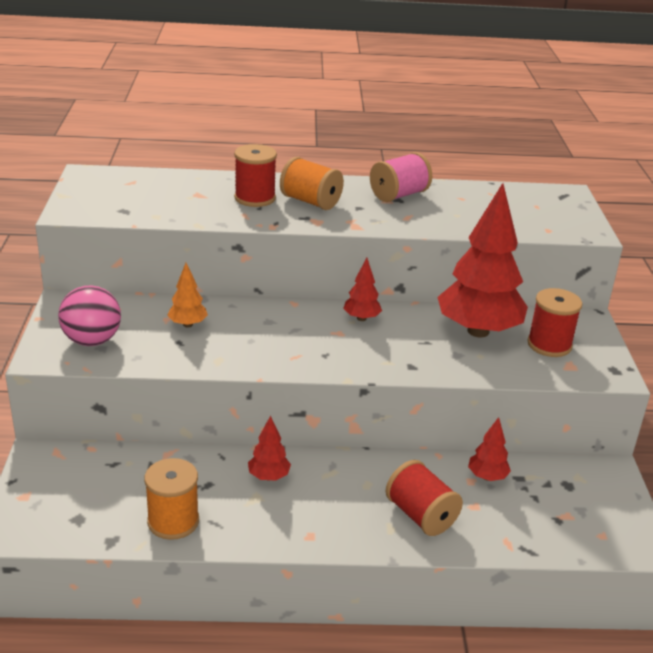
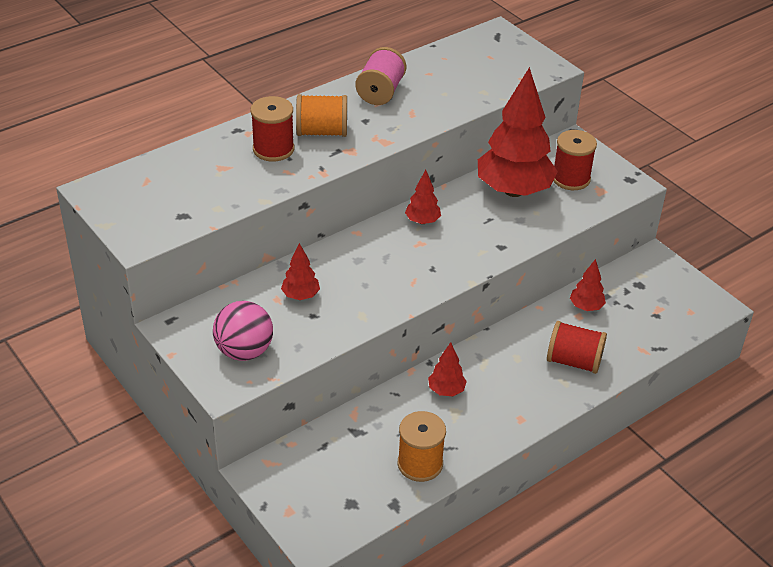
camera: 35 degrees left, 10 degrees up
orange tree [167,263,208,328] -> red tree [281,243,320,300]

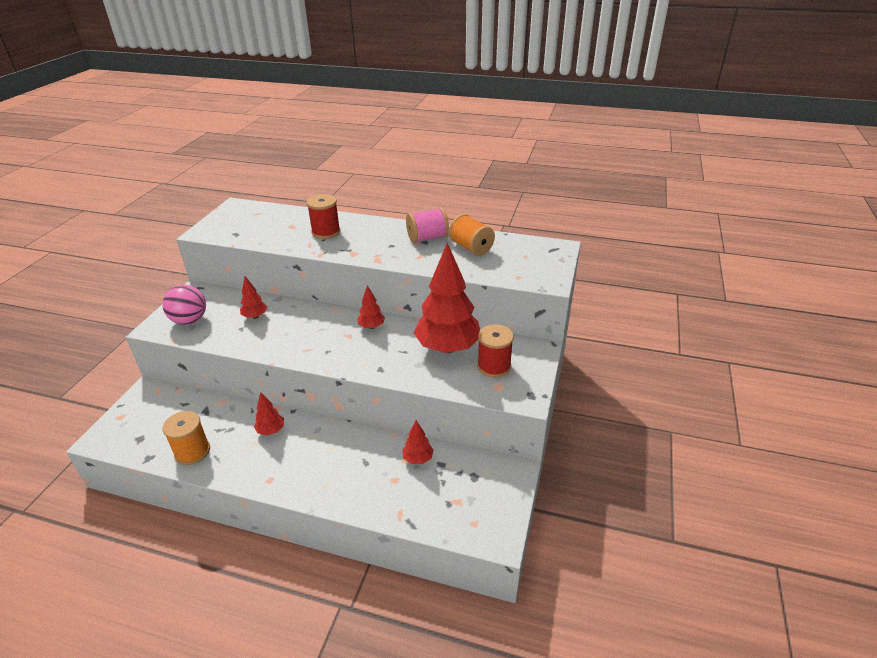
camera: 55 degrees right, 5 degrees down
orange spool [296,94,347,137] -> orange spool moved to [448,214,495,256]
red spool [547,321,607,374] -> none

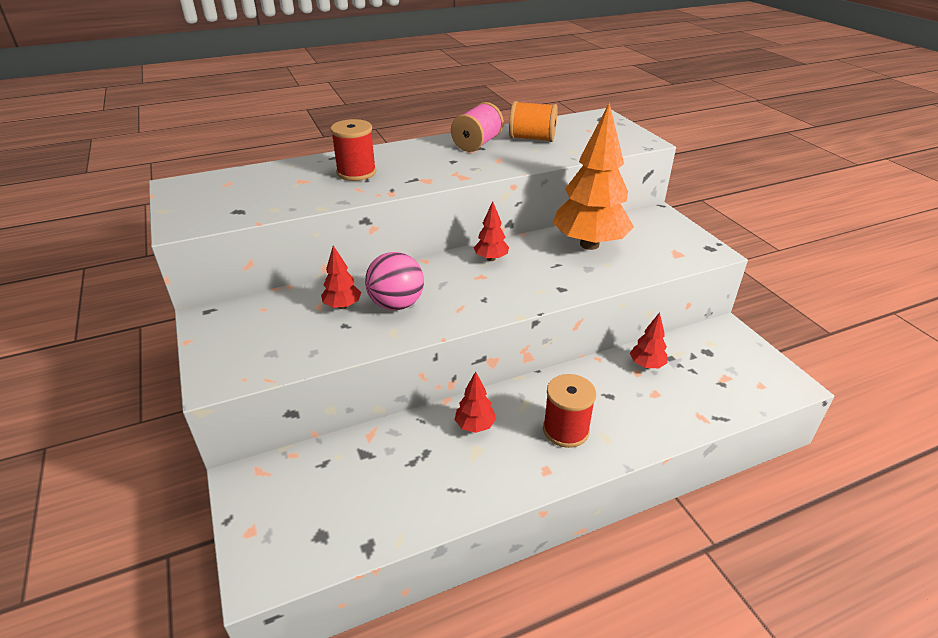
camera: 40 degrees left, 0 degrees up
pink ball [162,285,206,325] -> pink ball moved to [365,252,424,310]
orange spool [163,411,210,465] -> none
red tree [414,243,480,353] -> orange tree [553,102,634,250]
red spool [477,324,514,378] -> red spool moved to [543,374,596,448]

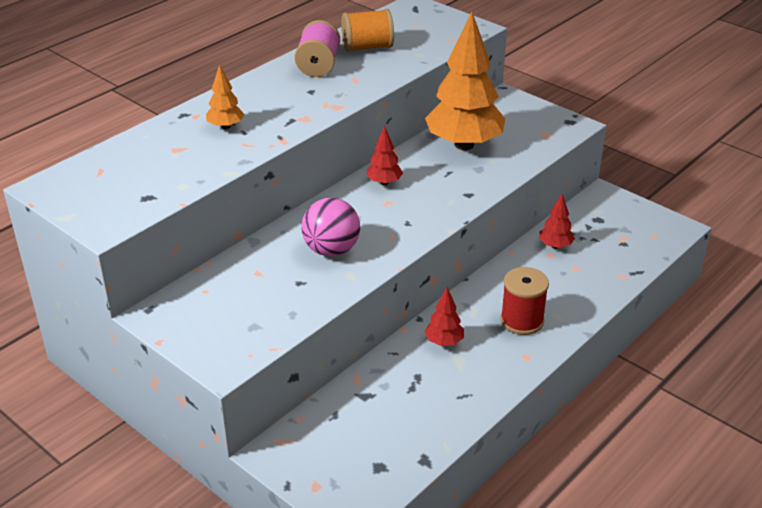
camera: 25 degrees left, 0 degrees up
red tree [321,245,361,309] -> none
red spool [330,119,376,181] -> orange tree [206,64,244,129]

